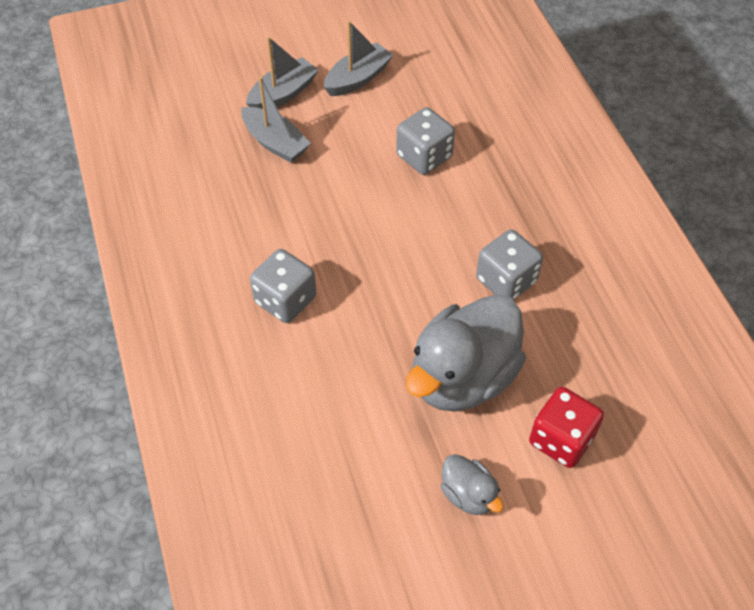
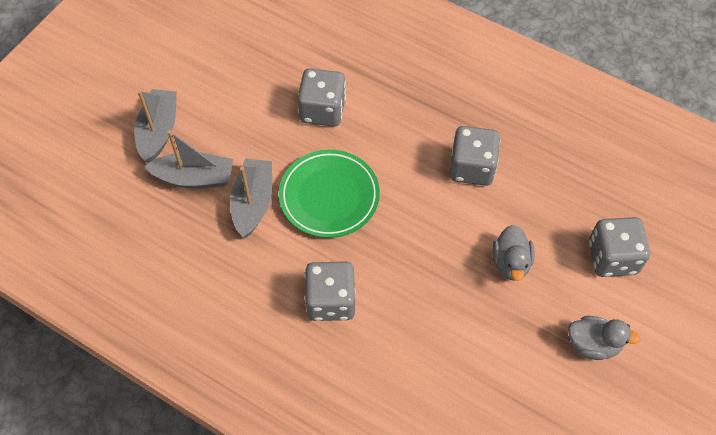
camera: 40 degrees left, 5 degrees up
grey boat [324,21,393,96] -> grey boat moved to [230,158,272,238]
grey duck [406,294,526,411] -> grey duck [492,225,535,281], size x0.47
red dice [529,387,604,468] -> grey dice [589,217,650,277]
none -> green plate [279,150,380,238]

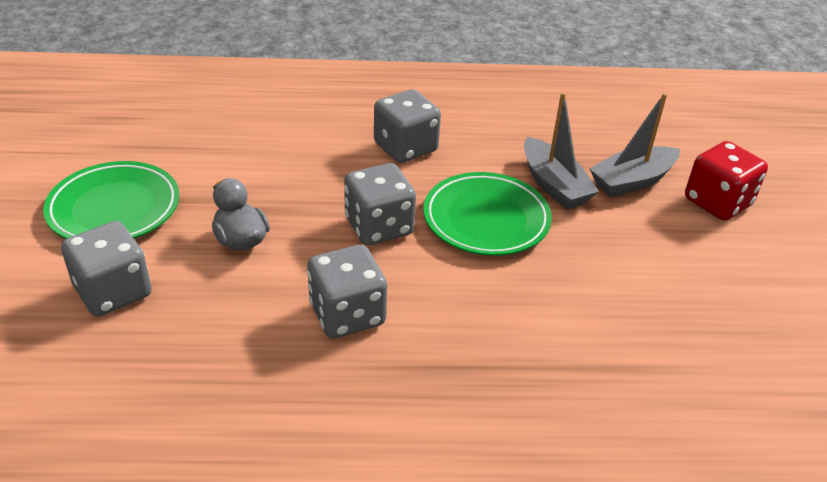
camera: 145 degrees right, 20 degrees down
grey boat [134,89,177,163] -> red dice [685,141,768,220]
grey dice [297,68,346,126] -> grey dice moved to [344,163,416,245]
grey duck [568,316,640,360] -> green plate [43,161,179,239]

